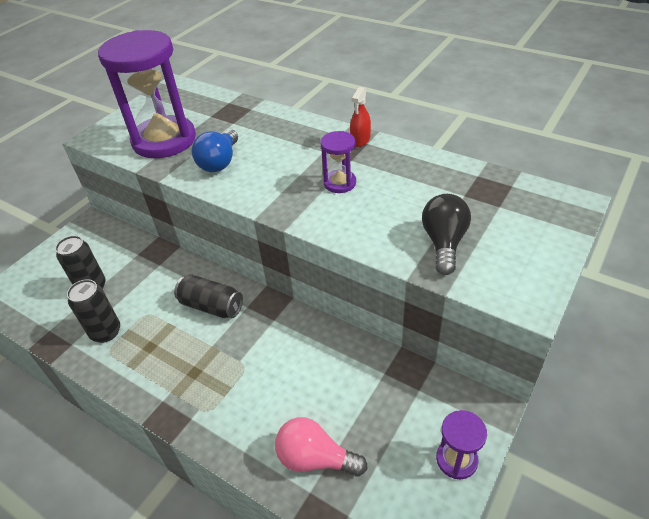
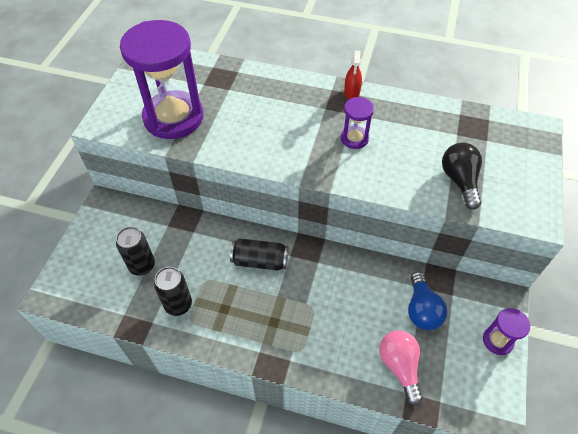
camera: 20 degrees left, 10 degrees up
blue light bulb [192,129,238,172] -> blue light bulb moved to [408,272,448,330]
pink light bulb [275,417,367,477] -> pink light bulb turned 75 degrees clockwise [379,330,423,406]

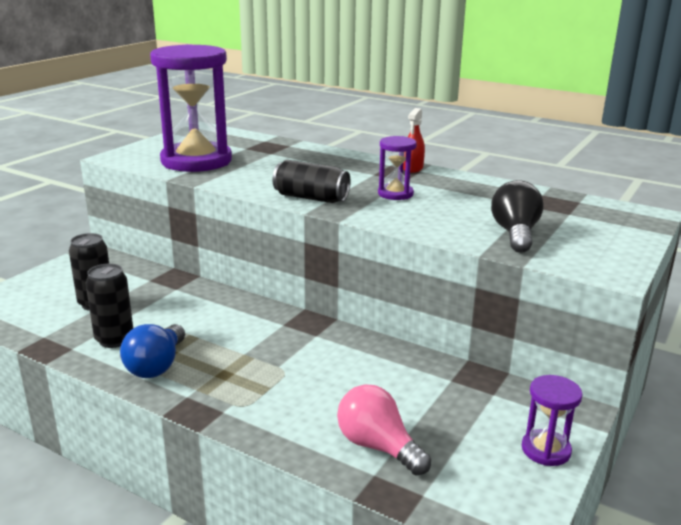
camera: 15 degrees right, 30 degrees down
black can [230,238,288,271] -> black can moved to [273,160,351,203]
pink light bulb [379,330,423,406] -> pink light bulb turned 45 degrees counterclockwise [337,384,431,475]
blue light bulb [408,272,448,330] -> blue light bulb moved to [120,324,185,378]

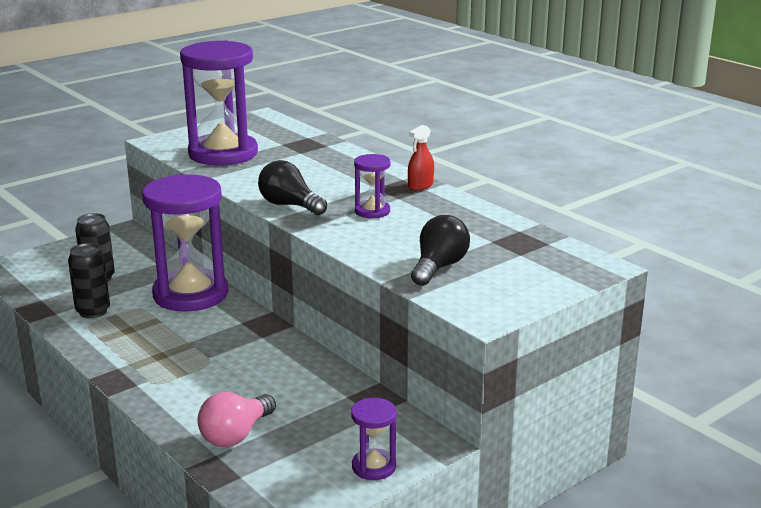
camera: 20 degrees right, 0 degrees up
blue light bulb [120,324,185,378] -> none
black can [273,160,351,203] -> black light bulb [258,160,327,215]
pink light bulb [337,384,431,475] -> pink light bulb turned 120 degrees counterclockwise [197,392,276,447]
none -> purple hourglass [142,174,228,312]

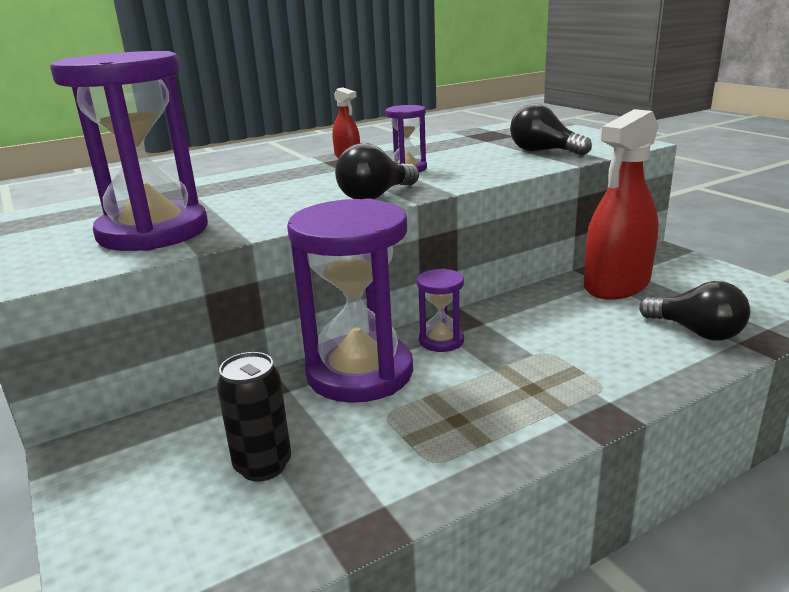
camera: 80 degrees left, 0 degrees up
black can [68,243,110,318] -> none
pink light bulb [197,392,276,447] -> black light bulb [639,281,750,341]
purple hourglass [351,398,397,480] -> purple hourglass moved to [417,269,464,352]
none -> red spray bottle [584,109,659,300]

